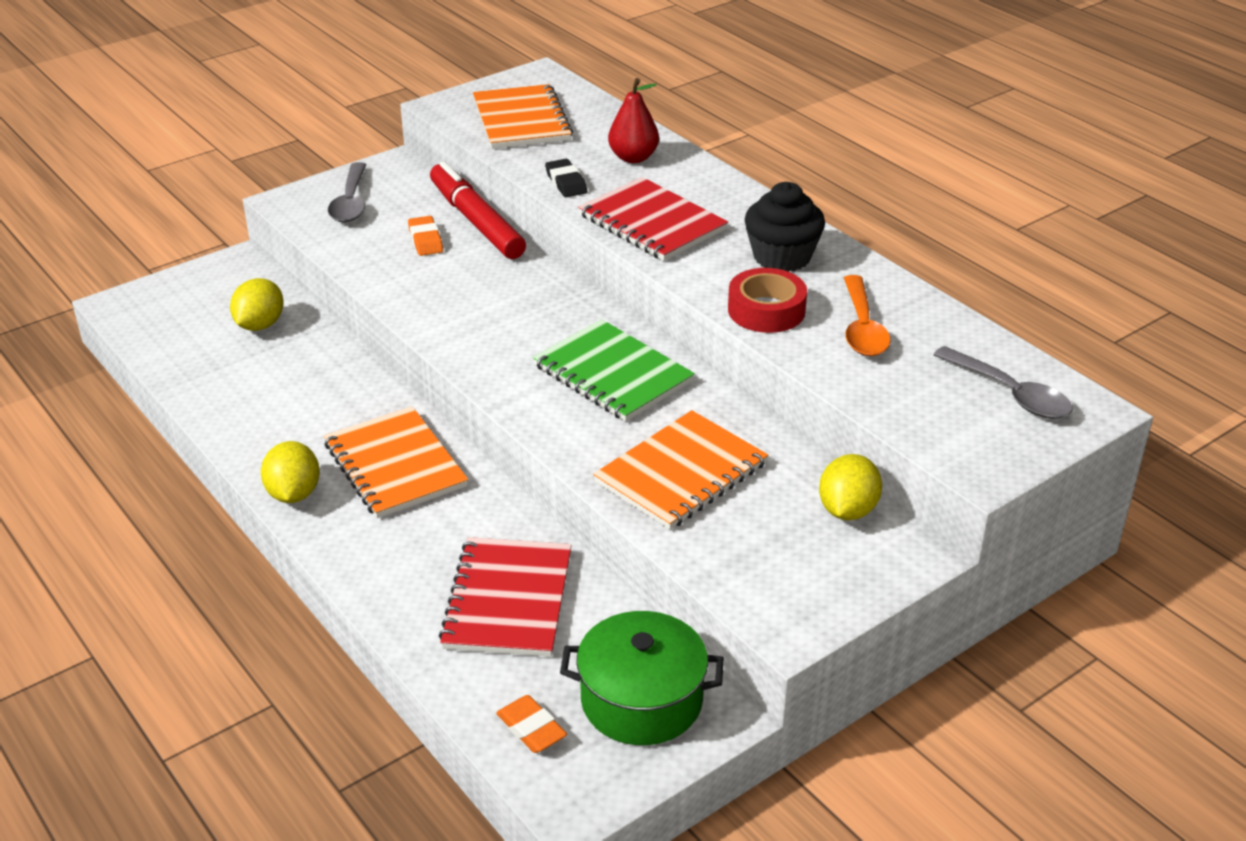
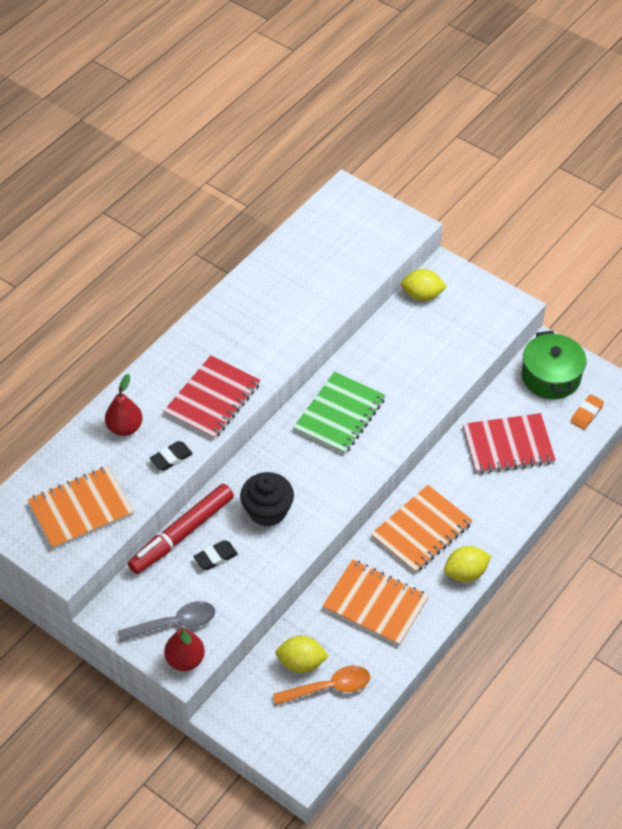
camera: 105 degrees left, 15 degrees up
orange eraser [408,216,443,256] -> black eraser [193,540,238,570]
orange notebook [593,410,768,530] -> orange notebook moved to [323,559,429,646]
red tape [728,268,807,333] -> none
black cupcake [745,182,825,272] -> black cupcake moved to [240,472,294,527]
orange spoon [844,275,890,356] -> orange spoon moved to [273,666,370,705]
grey spoon [933,346,1072,419] -> none
none -> red pear [164,627,205,671]

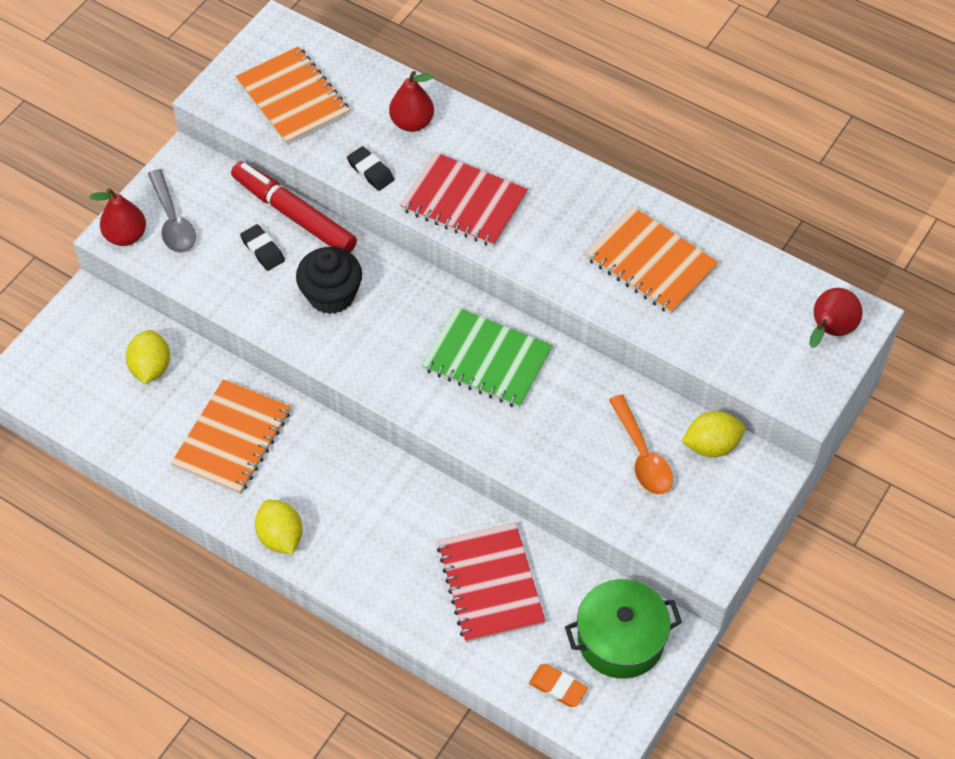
camera: 85 degrees right, 5 degrees up
orange spoon [273,666,370,705] -> orange spoon moved to [609,395,673,495]
orange notebook [371,485,473,573] -> orange notebook moved to [586,207,718,314]
yellow lemon [401,269,447,301] -> yellow lemon turned 75 degrees clockwise [681,411,745,457]
none -> red pear [809,288,863,348]

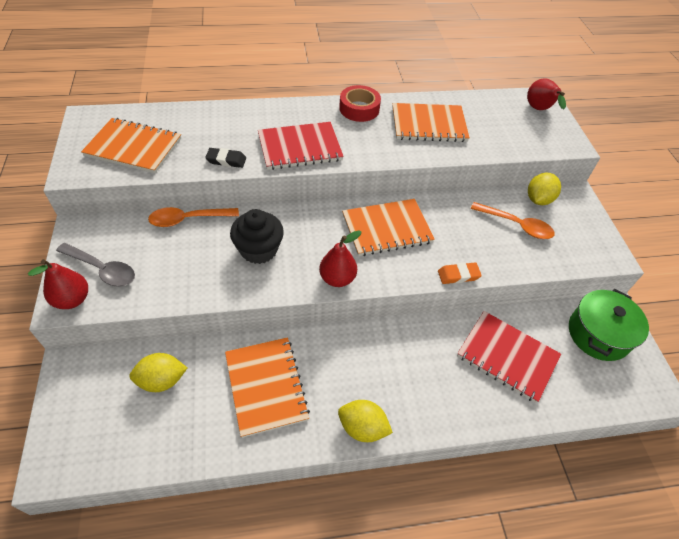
camera: 45 degrees left, 5 degrees down
yellow lemon [126,330,170,384] -> yellow lemon turned 60 degrees counterclockwise [129,353,187,392]
red marker [231,161,357,253] -> orange spoon [148,207,239,227]
black eraser [240,224,285,271] -> none
red pear [389,71,434,132] -> red pear moved to [319,230,362,287]
green notebook [422,307,553,408] -> orange notebook [342,199,435,256]
orange eraser [529,664,588,707] -> orange eraser moved to [438,262,482,284]
none -> red tape [339,85,381,122]

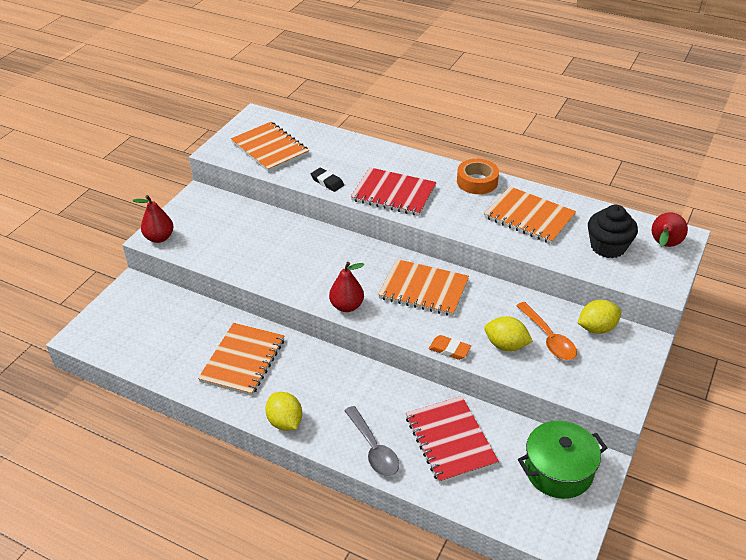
camera: 40 degrees right, 10 degrees down
grey spoon [56,243,135,287] -> grey spoon moved to [344,406,399,476]
yellow lemon [129,353,187,392] -> yellow lemon moved to [484,316,533,351]
orange spoon [148,207,239,227] -> none
black cupcake [230,209,284,264] -> black cupcake moved to [588,205,638,258]
red tape [339,85,381,122] -> orange tape [457,159,499,194]

